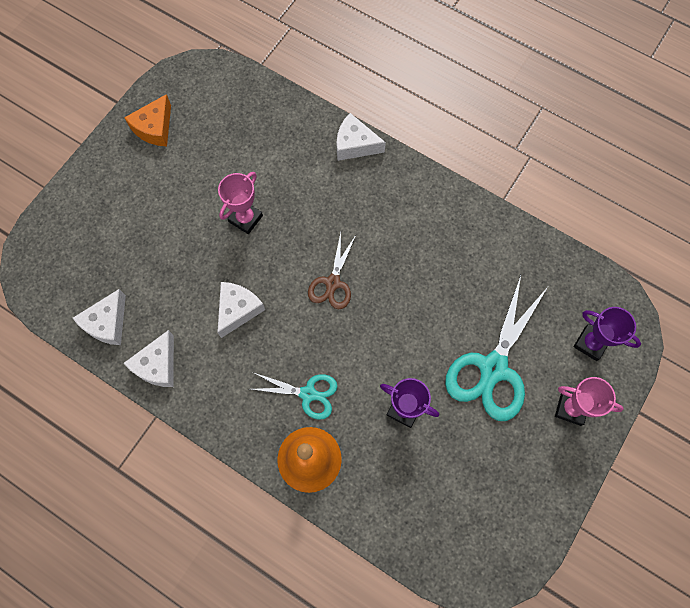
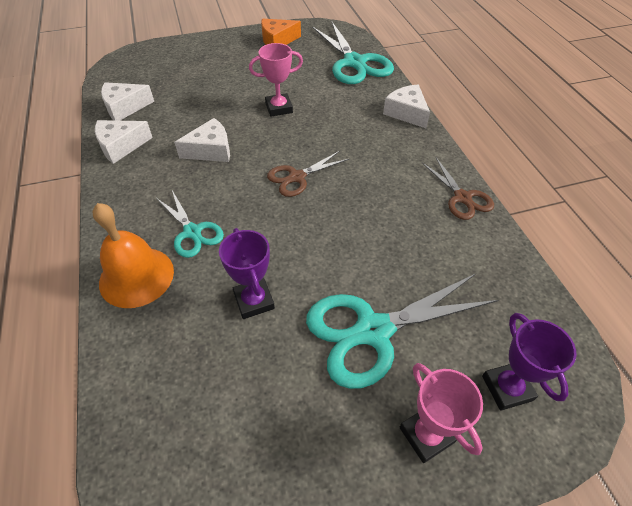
camera: 40 degrees right, 20 degrees down
none -> turquoise scissors [312,22,394,84]
none -> brown scissors [422,158,494,220]

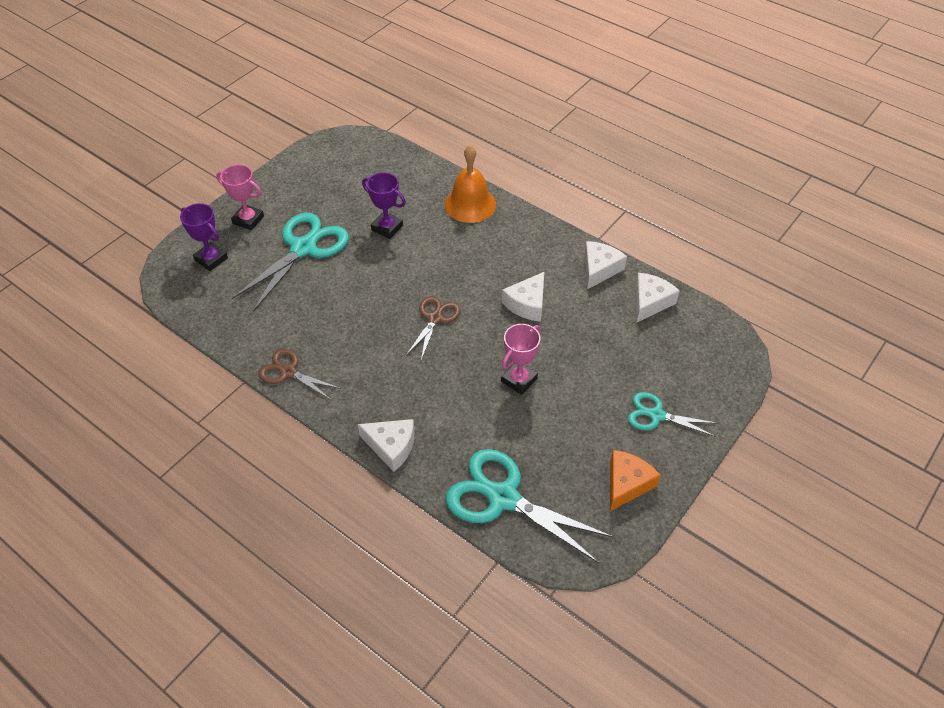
camera: 145 degrees right, 0 degrees up
turquoise scissors [156,191,224,258] -> turquoise scissors moved to [628,392,716,437]

